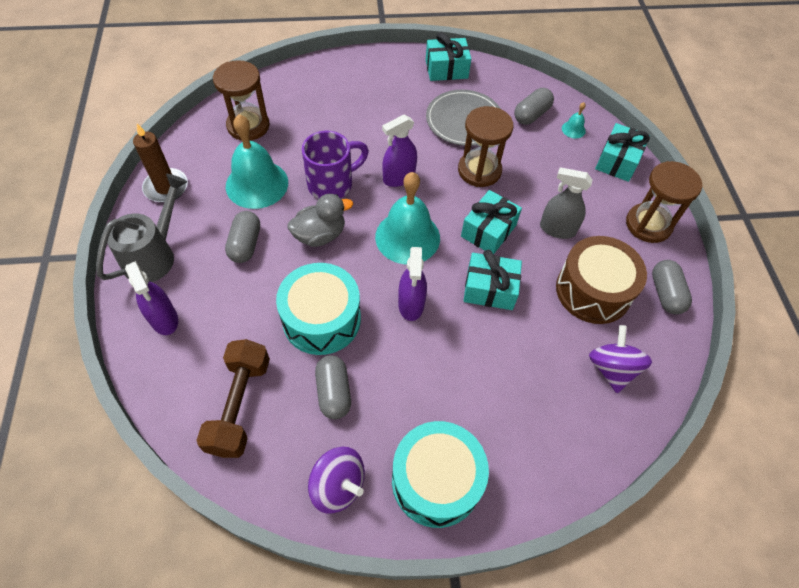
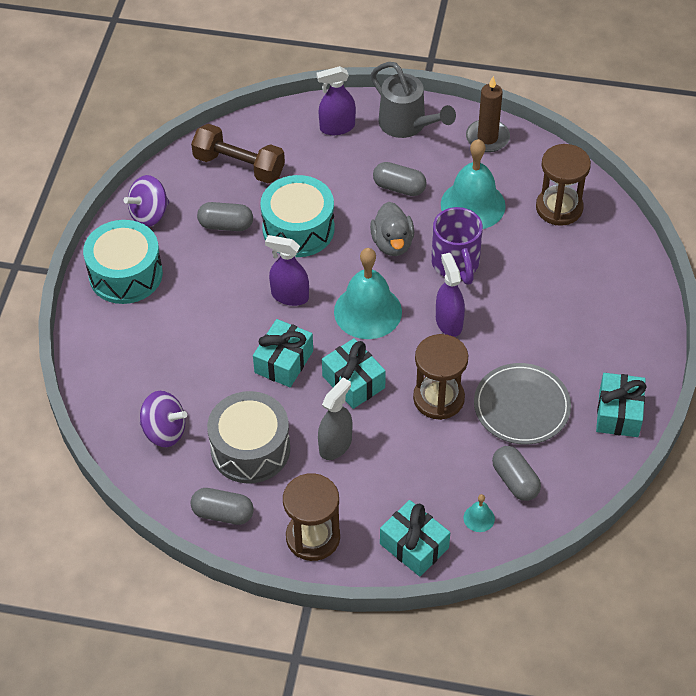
camera: 110 degrees right, 5 degrees down
brown drum [556,236,647,324] -> grey drum [207,391,290,484]

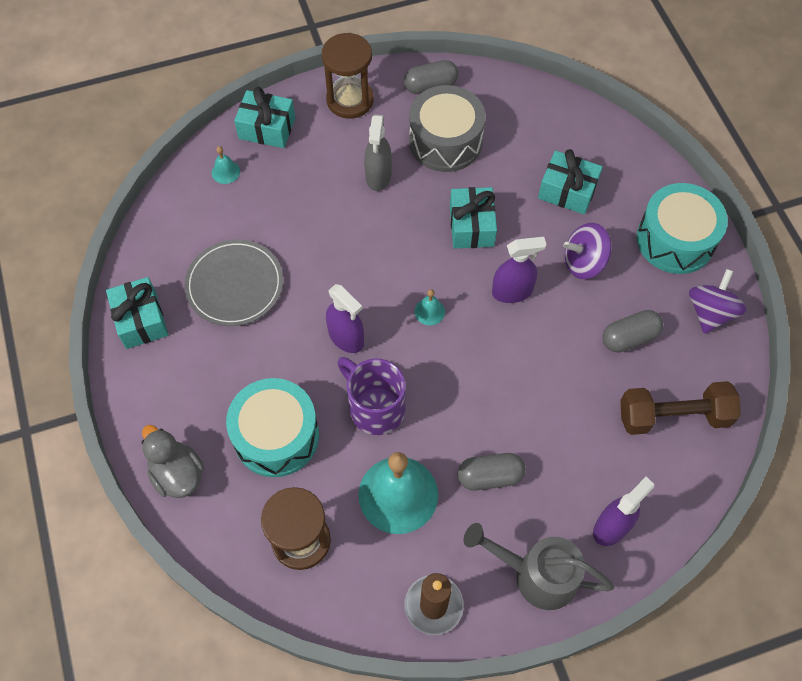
camera: 150 degrees right, 10 degrees up
purple spinning top [140,391,187,447] -> purple spinning top moved to [564,223,612,279]
turquoise drum [260,175,335,257] -> turquoise drum moved to [226,378,319,477]
turquoise gift [322,338,386,409] -> turquoise gift moved to [538,149,603,214]
turquoise bell [334,248,402,339] -> turquoise bell [415,289,445,325], size x0.42
grey duck [370,202,414,256] -> grey duck moved to [142,425,204,498]
brown hourglass [413,334,468,420] -> none
grey capsule [492,446,541,501] -> none

